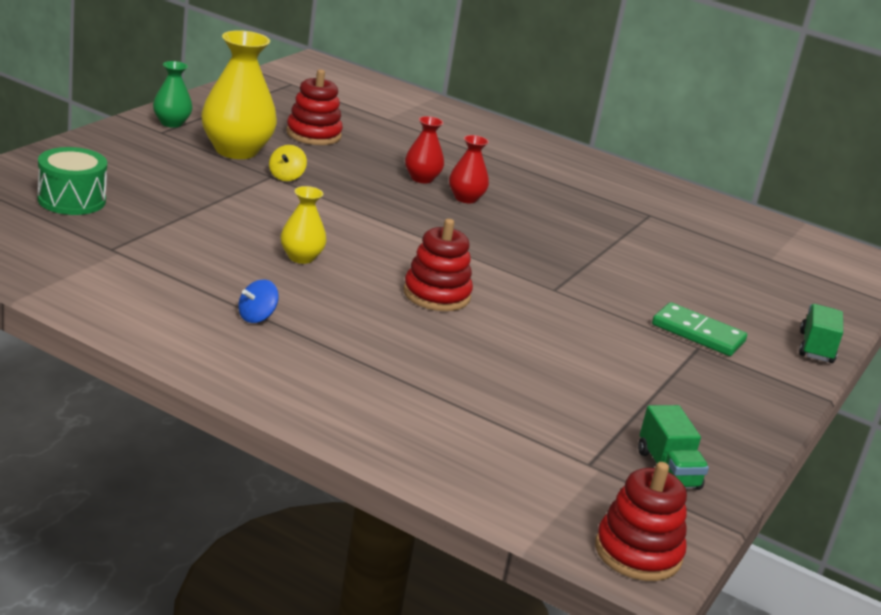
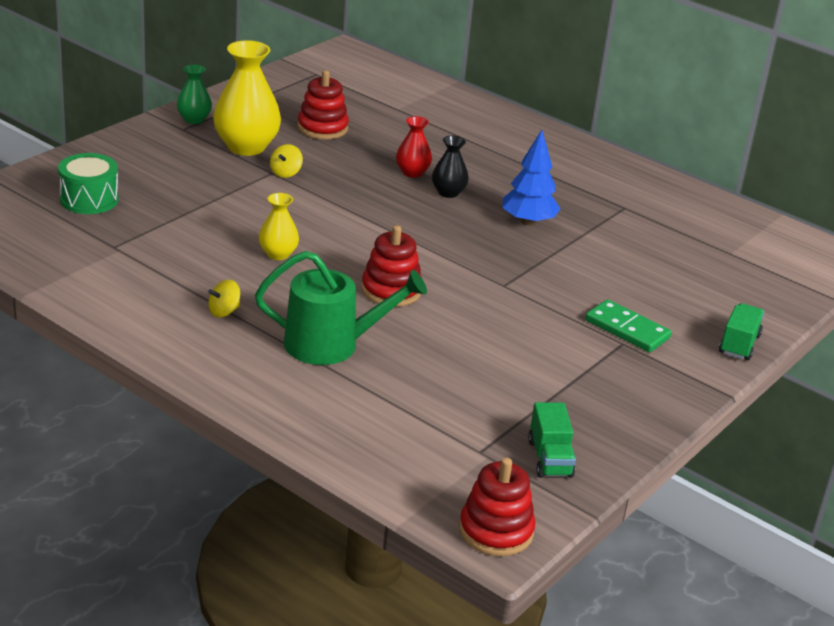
camera: 10 degrees right, 5 degrees up
blue spinning top [238,279,279,323] -> yellow spinning top [208,280,240,317]
red vase [449,135,489,203] -> black vase [432,136,469,198]
none -> green watering can [255,251,427,365]
none -> blue tree [502,130,560,226]

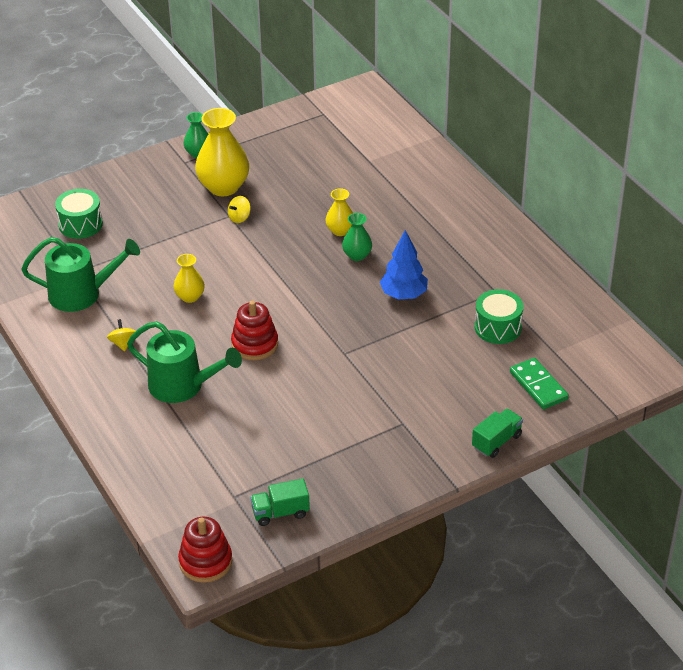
camera: 25 degrees right, 10 degrees up
yellow spinning top [208,280,240,317] -> yellow spinning top turned 90 degrees clockwise [107,319,135,351]
red stacking toy [298,70,349,139] -> none
red vase [396,116,432,178] -> yellow vase [326,188,353,236]
black vase [432,136,469,198] -> green vase [342,213,372,261]
green truck [528,402,576,478] -> green truck turned 60 degrees clockwise [250,479,310,526]
green domino [585,299,672,352] -> green domino moved to [510,357,569,409]
none -> green watering can [21,237,140,312]
none -> green drum [475,289,523,344]

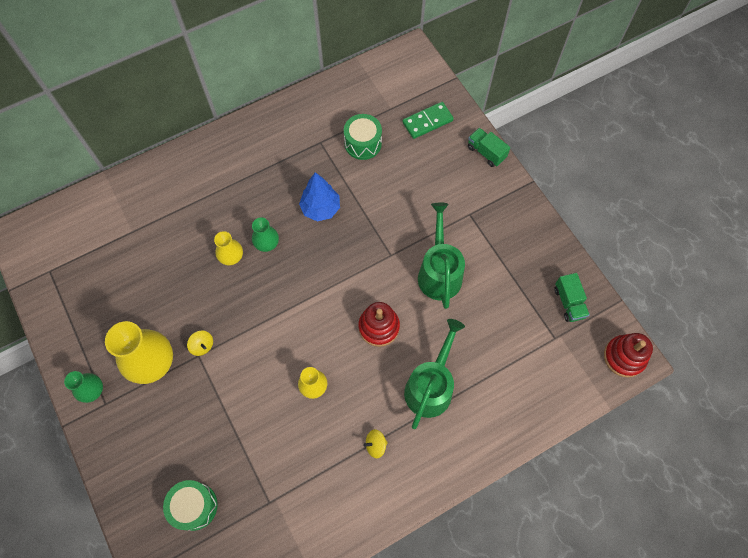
camera: 90 degrees left, 25 degrees up
green watering can [21,237,140,312] -> green watering can moved to [418,203,465,309]

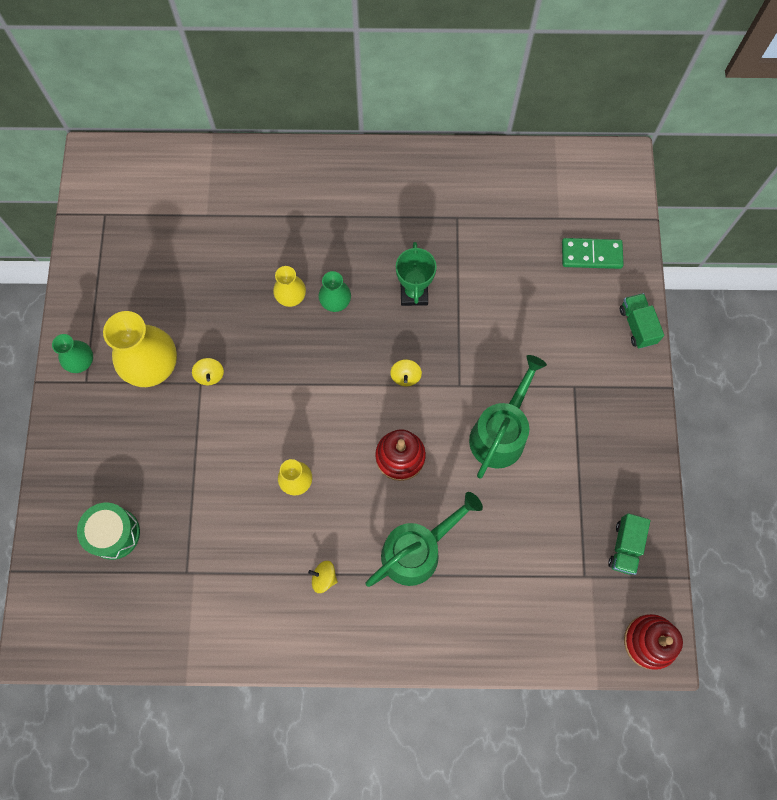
camera: 30 degrees right, 5 degrees up
blue tree [299,172,340,221] -> green trophy [396,242,437,306]
green drum [344,114,382,160] -> none
none -> yellow spinning top [390,359,422,387]

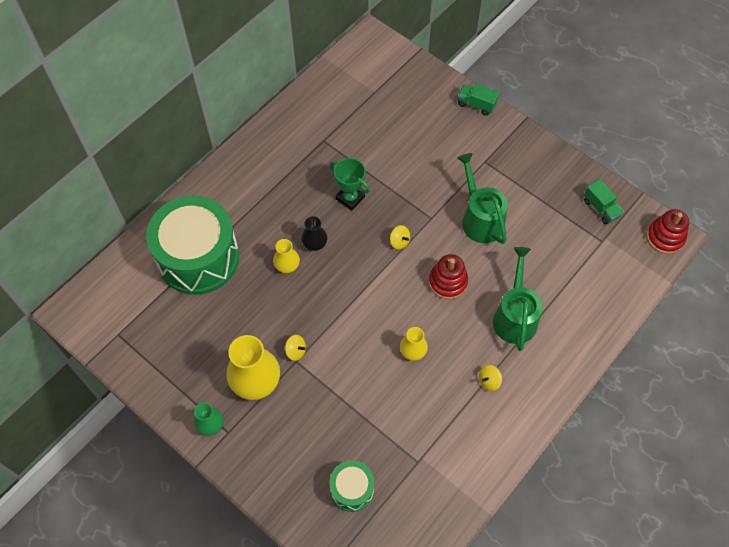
camera: 50 degrees left, 10 degrees down
green vase [318,271,351,312] -> black vase [301,216,327,251]
green domino [562,238,624,269] -> none
none -> green drum [146,196,239,295]

